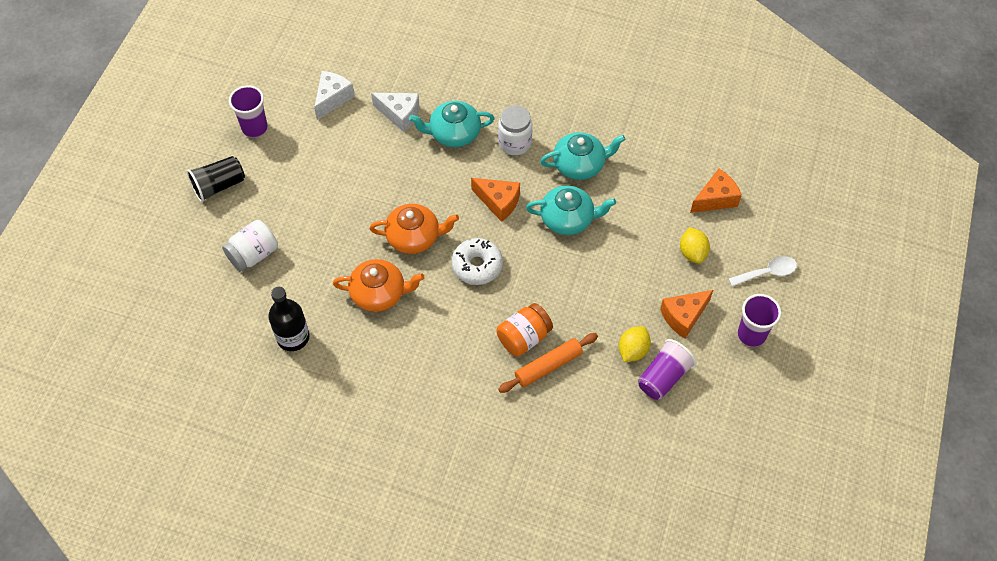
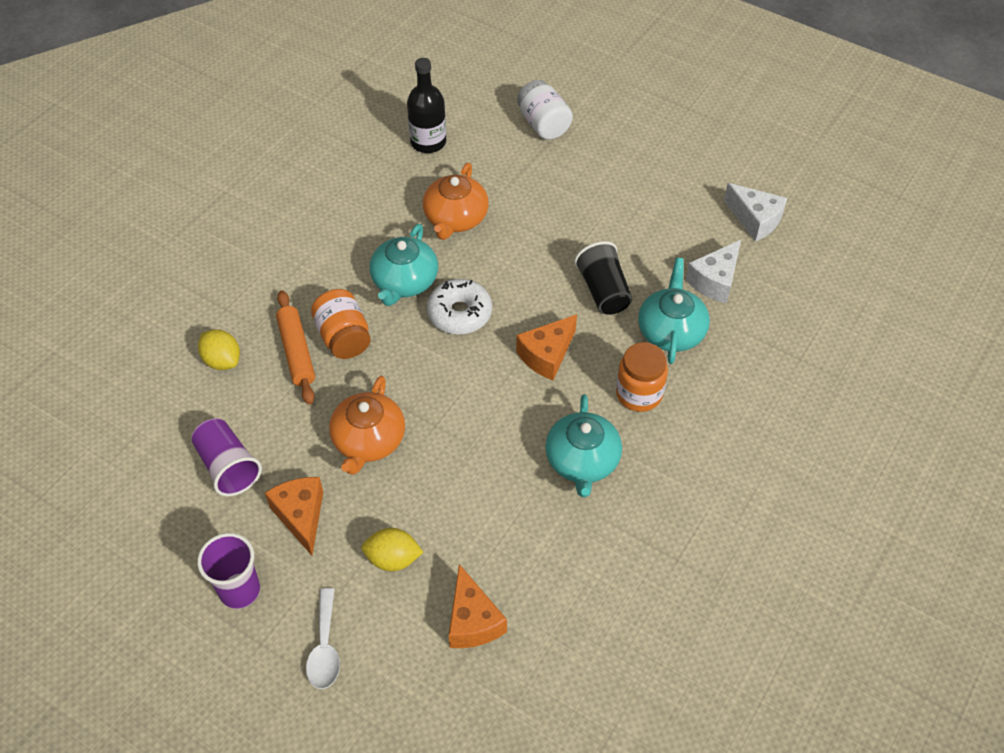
camera: 105 degrees right, 5 degrees down
black cup [187,156,245,202] -> black cup moved to [574,241,632,315]
purple cup [229,85,268,138] -> none
orange teapot [369,204,459,254] -> orange teapot moved to [329,376,405,475]
white jar [498,105,532,155] -> orange jar [616,342,668,412]
turquoise teapot [526,185,616,235] -> turquoise teapot moved to [369,224,438,306]
yellow lemon [619,326,651,362] -> yellow lemon moved to [198,329,240,370]

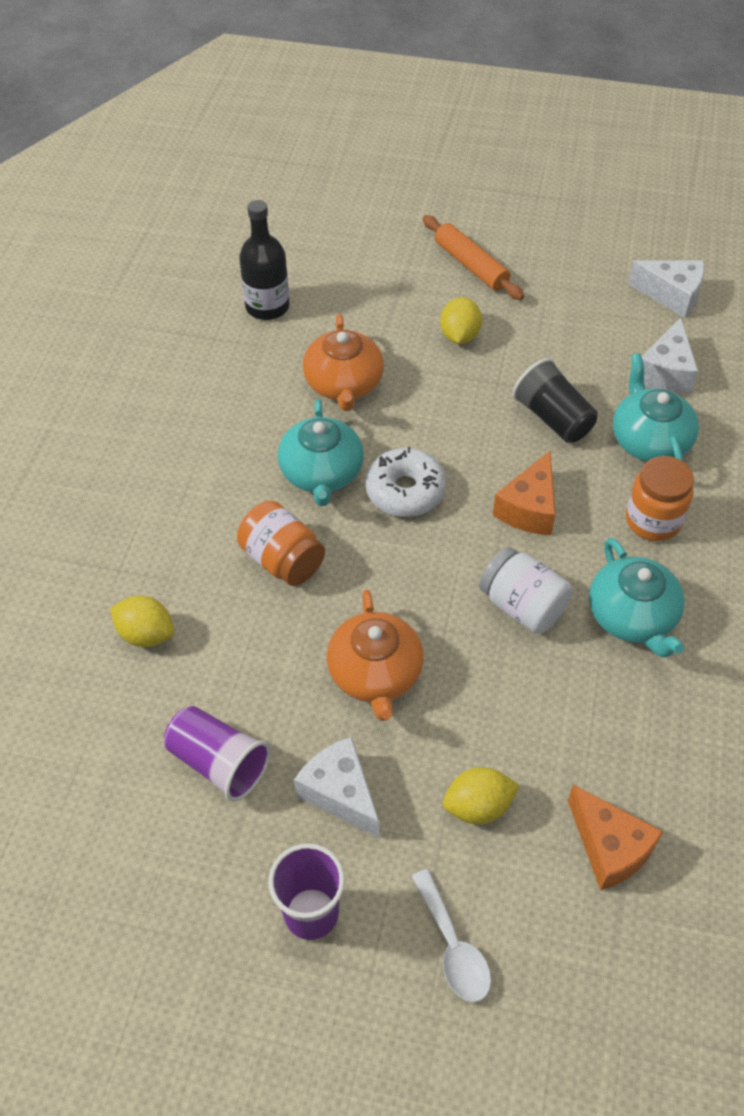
camera: 20 degrees left, 0 degrees up
orange cheese [265,477,323,556] -> white cheese [294,737,379,838]
orange rolling pin [276,290,315,405] -> orange rolling pin moved to [423,215,524,300]
white jar [517,80,573,140] -> white jar moved to [479,547,573,634]
none -> yellow lemon [440,297,482,344]

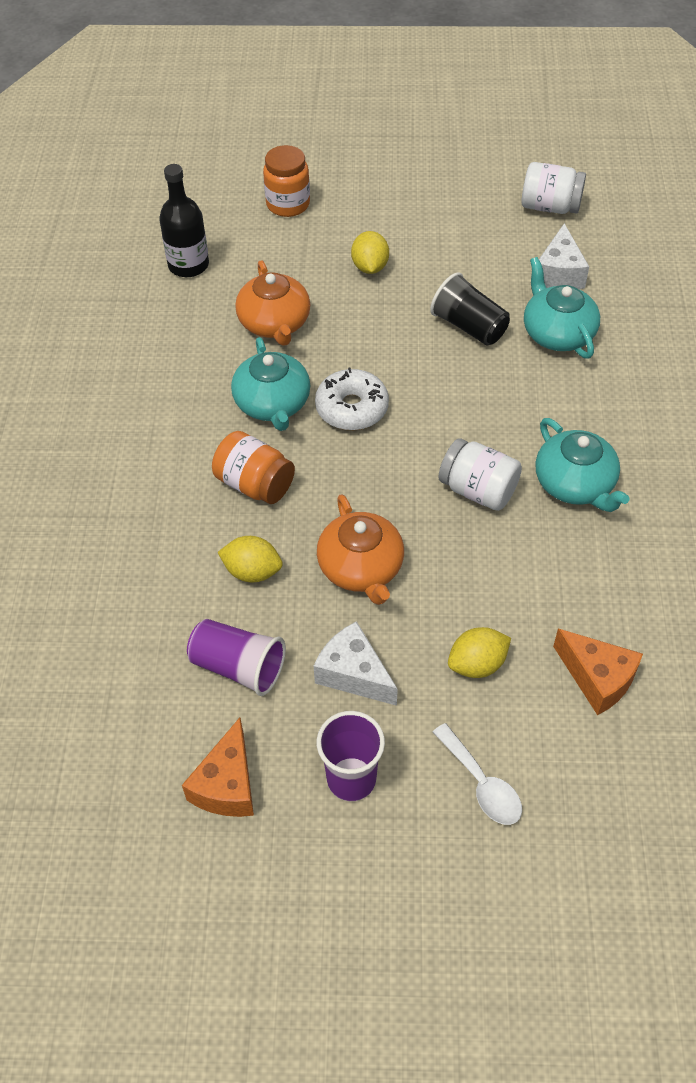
camera: 10 degrees left, 0 degrees up
yellow lemon [110,596,174,647] -> yellow lemon moved to [217,536,283,582]
orange rolling pin [423,215,524,300] -> none
orange cheese [493,451,556,535] -> orange cheese moved to [182,717,254,817]
orange jar [626,456,694,541] -> orange jar moved to [263,145,310,217]
white cheese [628,260,705,318] -> white jar [522,162,586,214]

